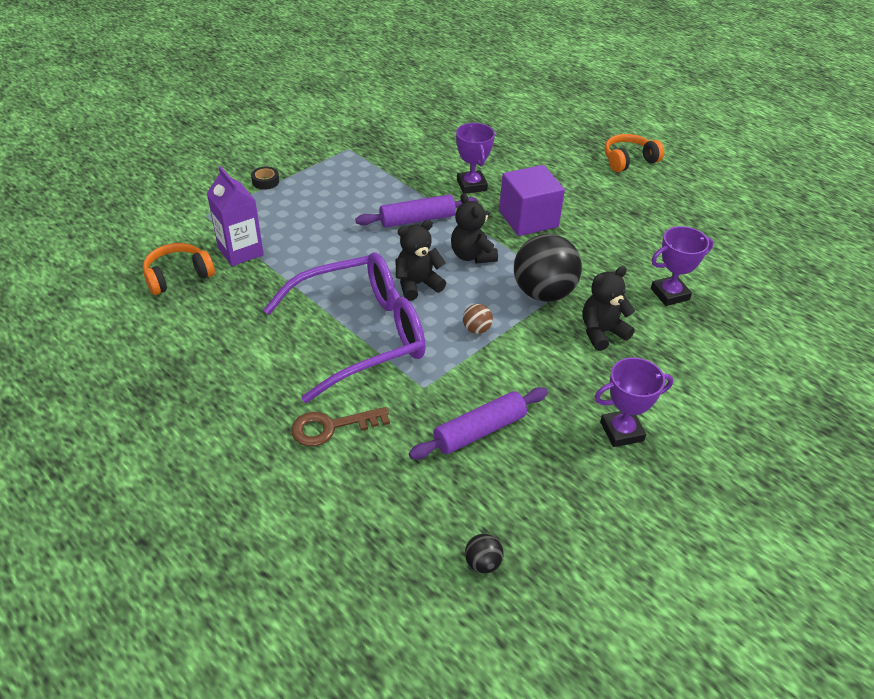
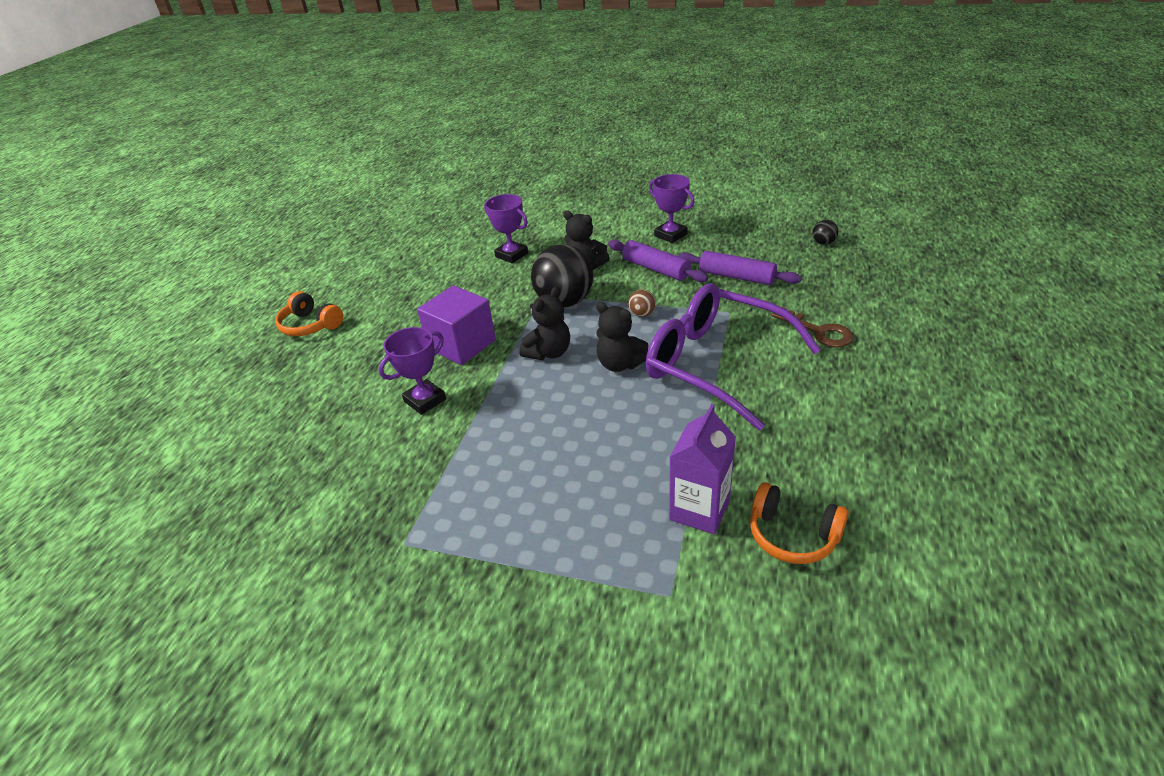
camera: 115 degrees left, 5 degrees down
black tape [251,166,279,190] -> none
purple rolling pin [355,194,478,227] -> purple rolling pin moved to [608,240,708,282]

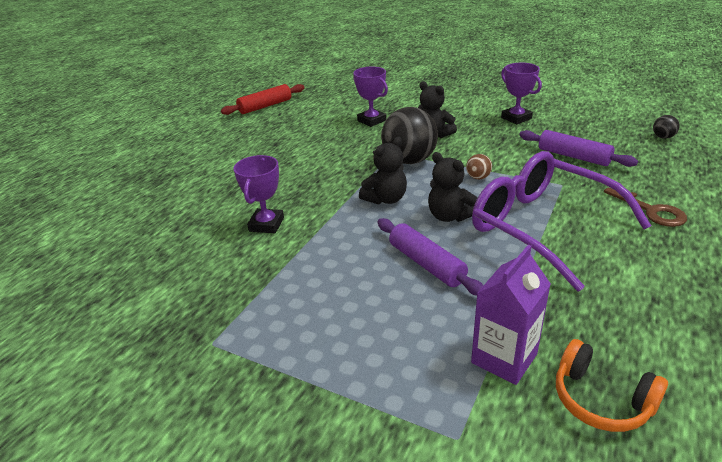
camera: 10 degrees right, 5 degrees down
orange headphones [275,291,343,336] -> none
purple trophy [379,327,446,415] -> purple trophy turned 45 degrees counterclockwise [233,155,284,233]
purple cube [417,286,496,365] -> none
purple rolling pin [608,240,708,282] -> purple rolling pin moved to [378,218,483,296]
none -> red rolling pin [221,84,305,115]

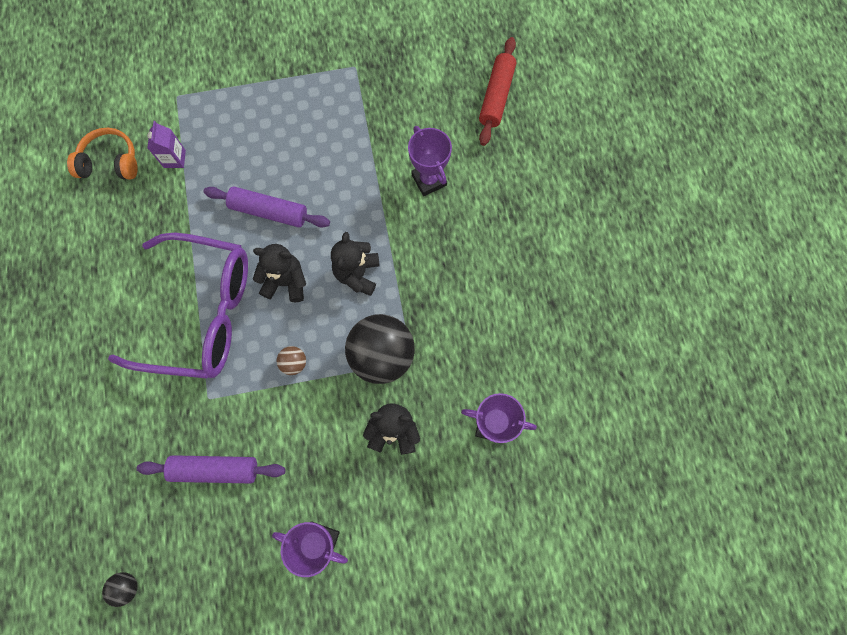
camera: 140 degrees right, 40 degrees up
red rolling pin [221,84,305,115] -> red rolling pin moved to [479,37,516,146]
purple carton [471,245,551,385] -> purple carton [147,121,186,168], size x0.61
brown key [604,188,687,227] -> none

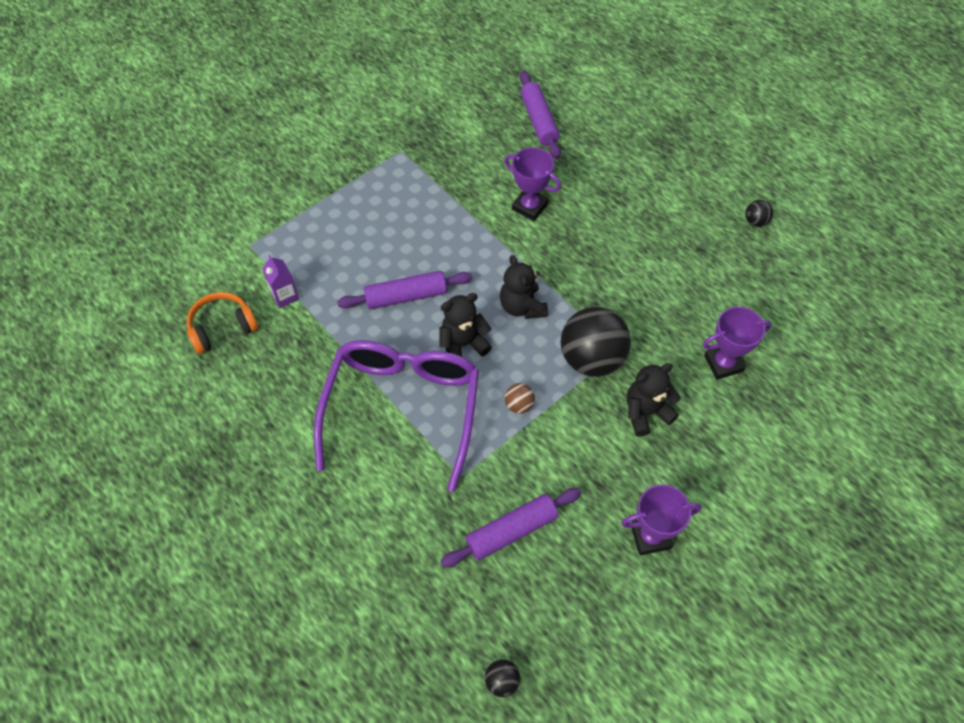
camera: 30 degrees left, 15 degrees down
purple glasses [108,233,248,379] -> purple glasses turned 60 degrees counterclockwise [314,340,479,492]
red rolling pin [479,37,516,146] -> purple rolling pin [520,71,561,159]
none -> black ball [745,200,773,227]

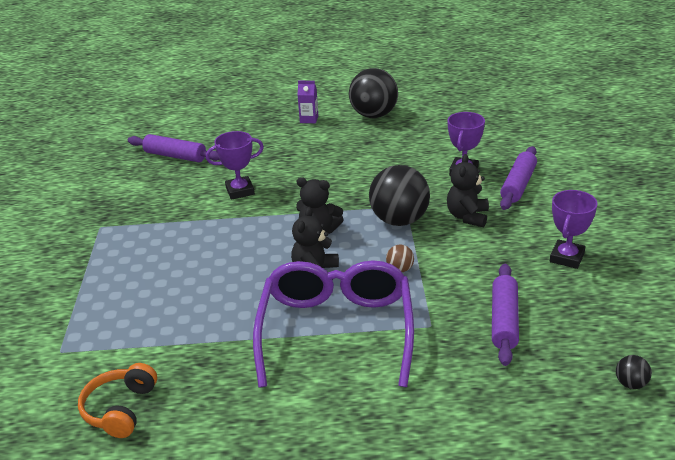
camera: 50 degrees left, 25 degrees down
purple carton [262,255,299,308] -> purple carton moved to [297,81,318,123]
purple glasses [314,340,479,492] -> purple glasses turned 45 degrees clockwise [253,260,414,387]
purple rolling pin [337,271,473,309] -> purple rolling pin moved to [500,146,537,210]
black ball [745,200,773,227] -> black ball [349,68,398,118], size x2.33

